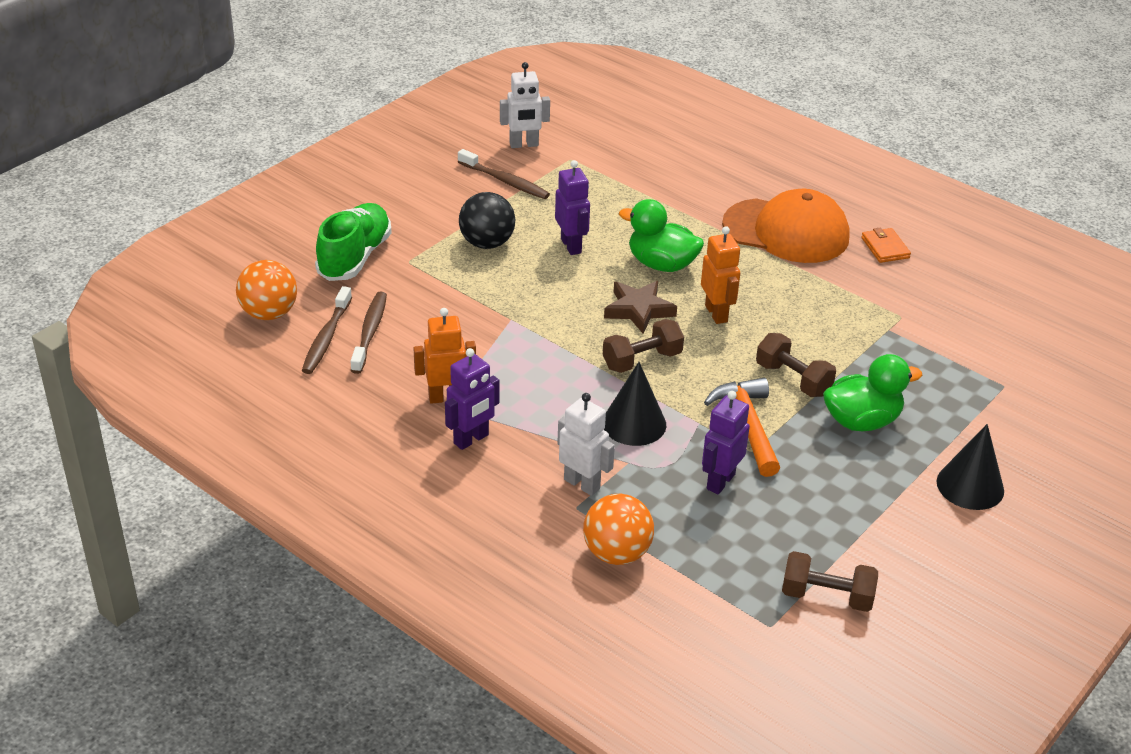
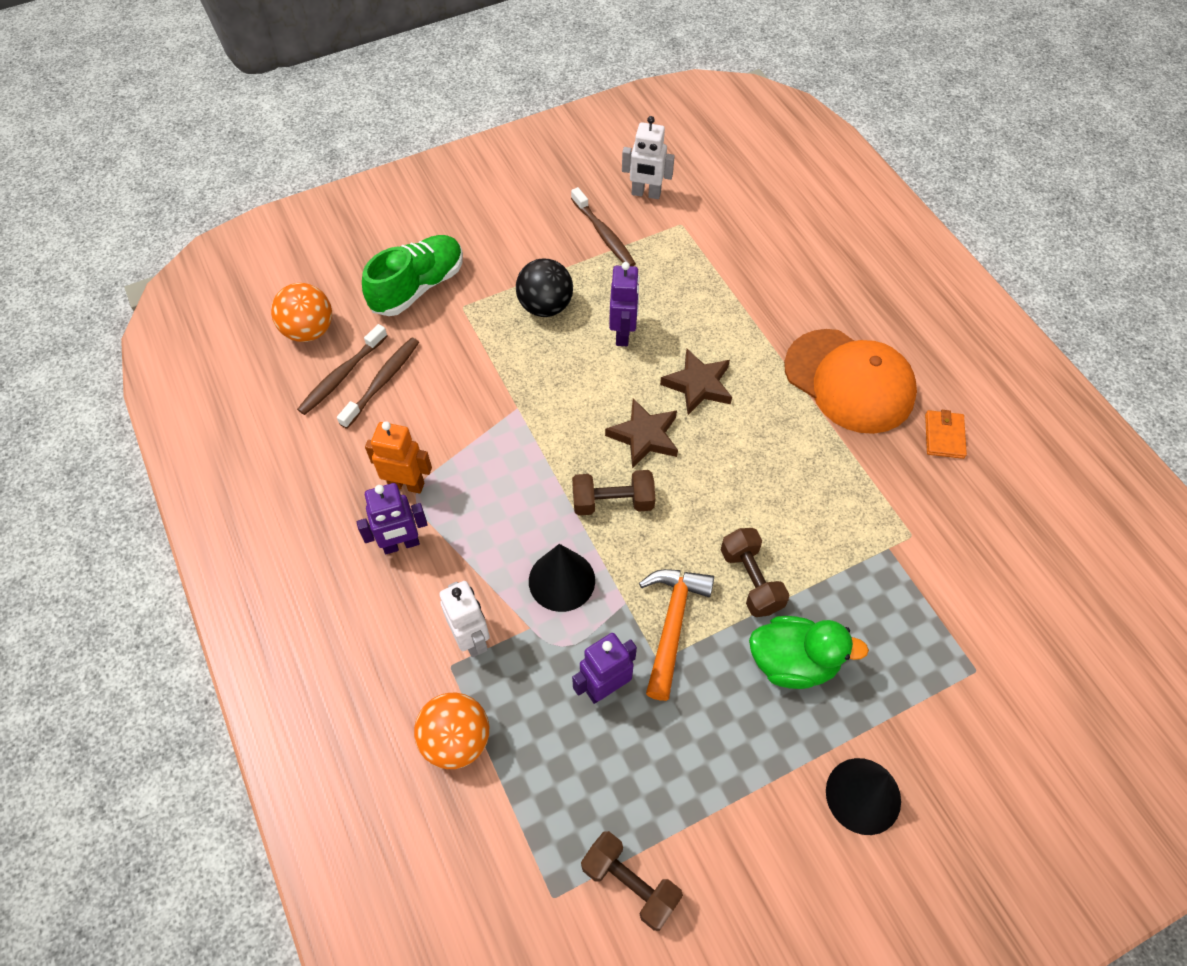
camera: 25 degrees right, 20 degrees up
green duck [619,199,704,272] -> brown star [660,349,732,415]
orange robot [701,226,740,324] -> none

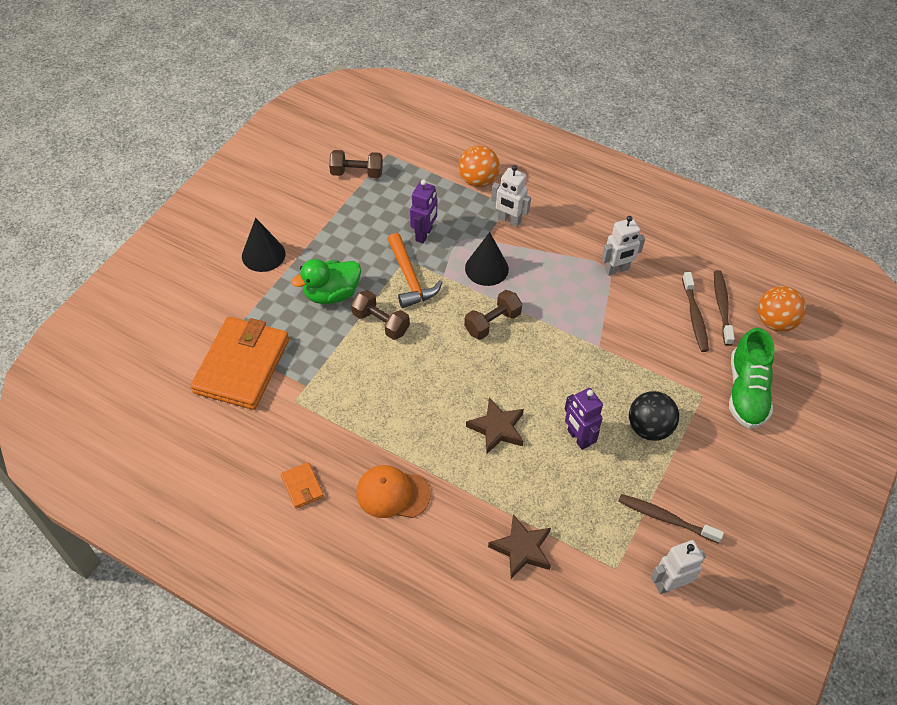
camera: 145 degrees right, 5 degrees down
purple robot [357,483,428,554] -> none
orange robot [365,421,432,494] -> white robot [601,216,645,276]
brown star [605,398,678,469] -> brown star moved to [488,514,551,579]
orange cap [784,329,917,434] -> orange cap [356,465,431,518], size x0.63
none -> orange wallet [190,317,289,410]

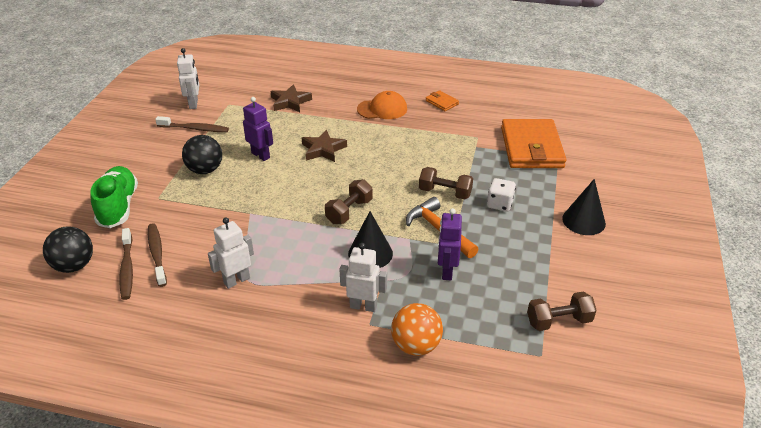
camera: 165 degrees right, 15 degrees down
green duck [291,259,361,304] -> white dice [487,178,516,212]
white robot [651,540,706,594] -> white robot turned 60 degrees counterclockwise [177,48,199,109]
orange ball [758,286,806,332] -> black ball [43,226,93,273]

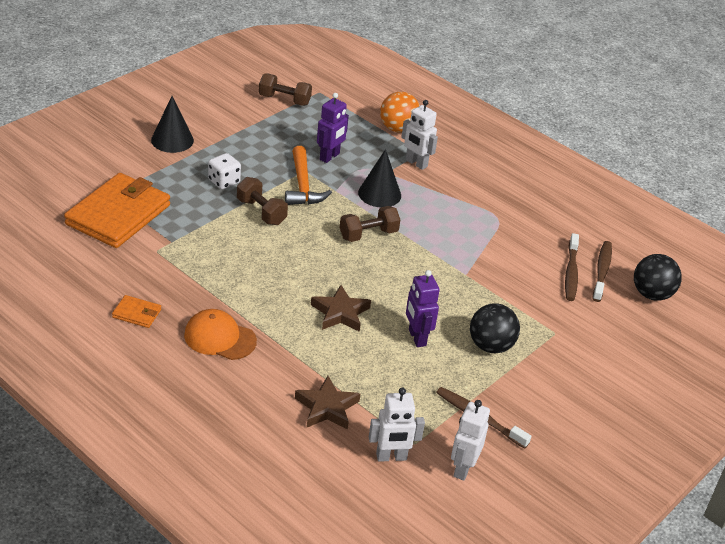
camera: 155 degrees left, 0 degrees up
green shoe [90,166,138,228] -> none
white robot [208,217,254,289] -> white robot moved to [369,388,425,462]
orange wallet [426,90,459,111] -> orange wallet turned 60 degrees counterclockwise [112,295,161,328]

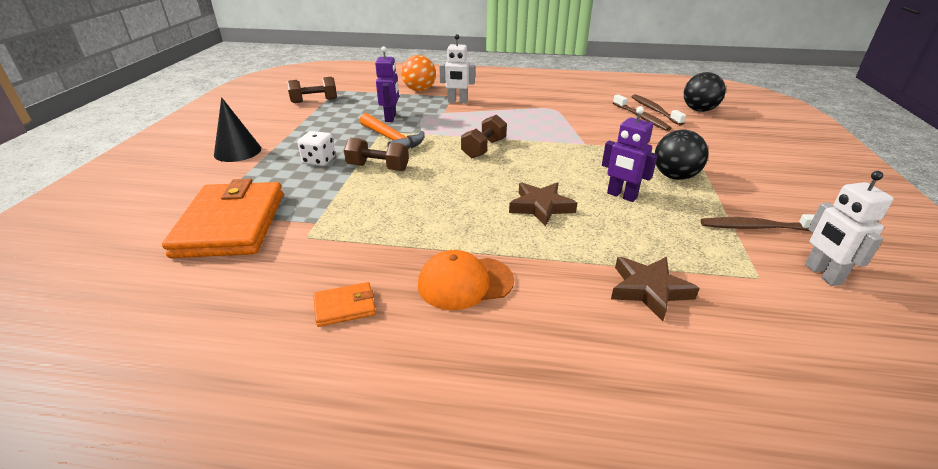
camera: 30 degrees left, 5 degrees down
black cone [358,149,401,207] -> none
white robot [369,388,425,462] -> none

